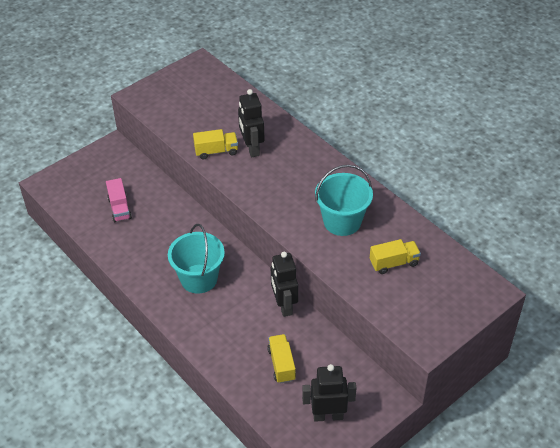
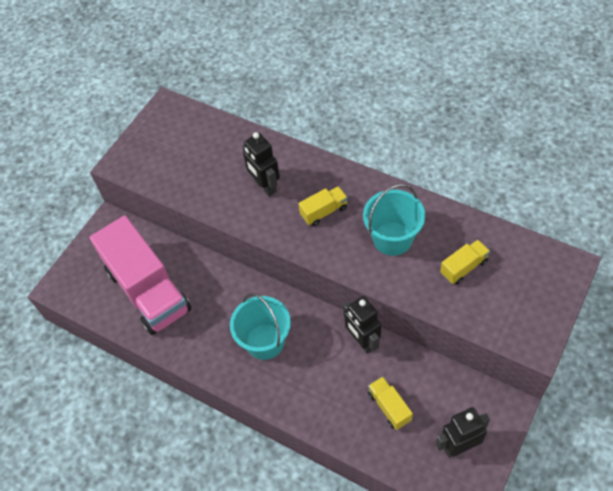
camera: 15 degrees left, 10 degrees up
pink truck [106,178,132,222] -> pink truck [90,215,192,335], size x2.40
yellow truck [193,129,238,159] -> yellow truck moved to [298,186,348,226]

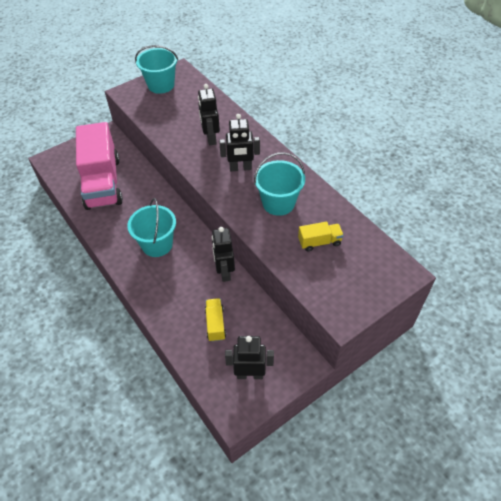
camera: 20 degrees right, 5 degrees down
yellow truck [298,186,348,226] -> black robot [219,114,260,171]
none -> turquoise bucket [135,45,178,94]

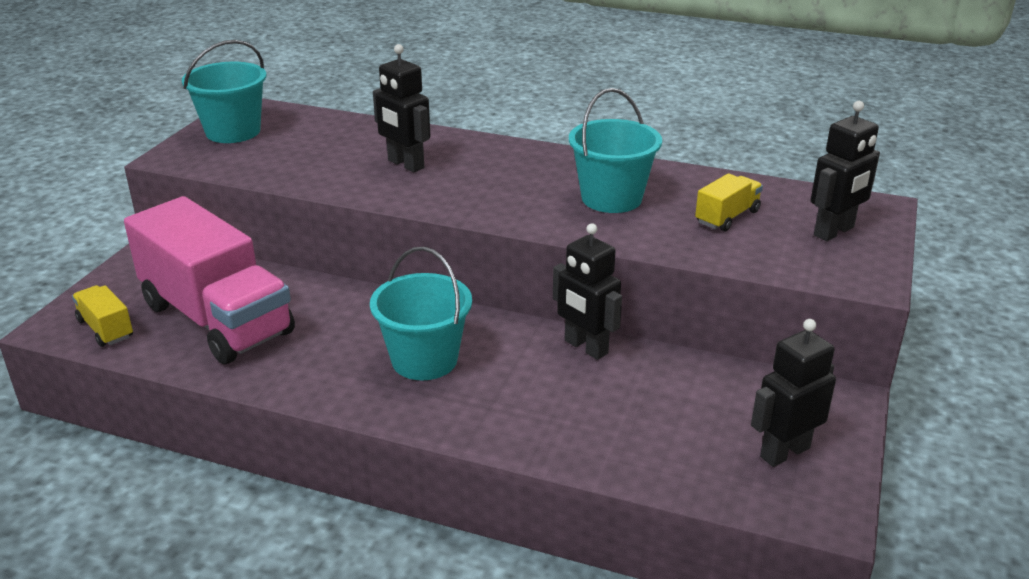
camera: 35 degrees left, 20 degrees down
yellow truck [205,298,226,342] -> yellow truck moved to [72,285,133,347]
black robot [219,114,260,171] -> black robot moved to [811,101,880,241]

